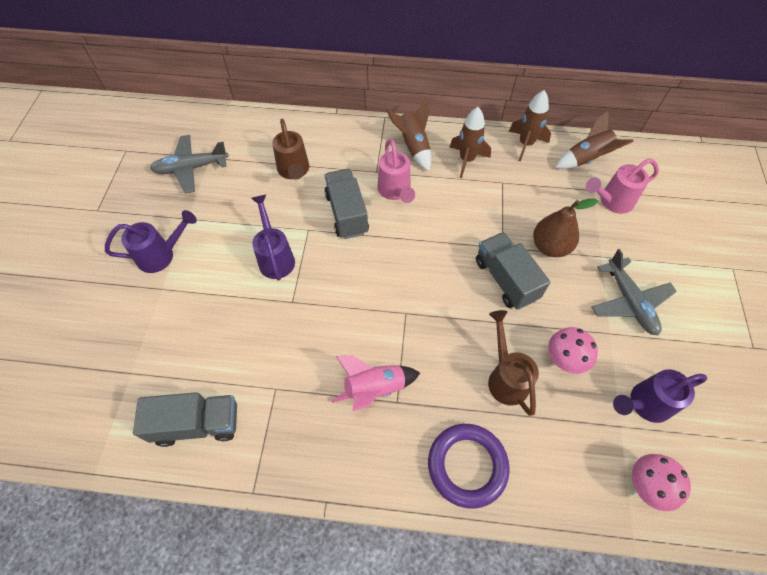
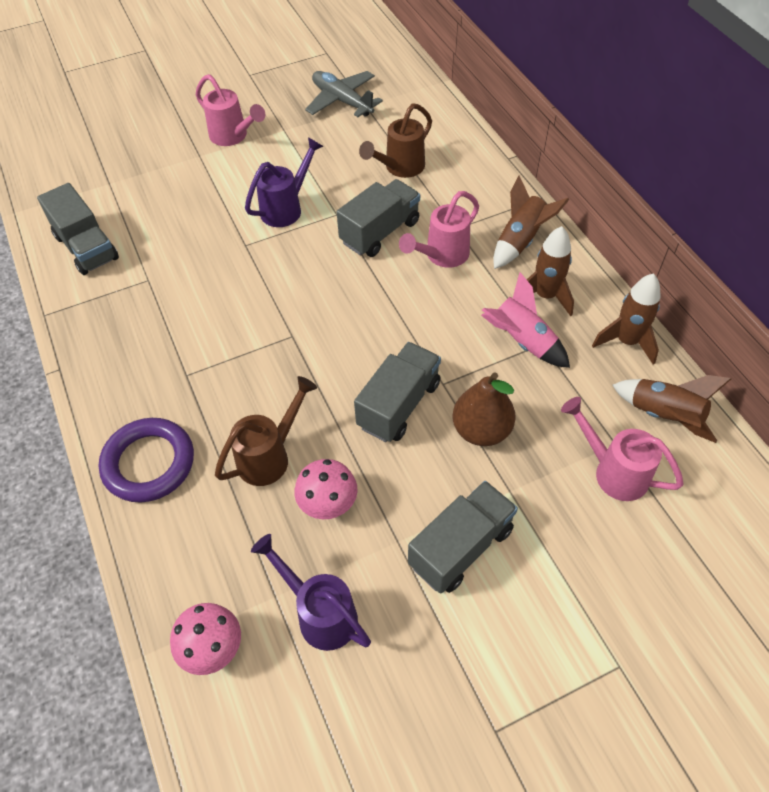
camera: 60 degrees right, 5 degrees down
purple watering can [105,210,197,273] -> pink watering can [196,74,265,146]
pink rocket [331,356,420,412] -> pink rocket moved to [481,272,570,368]
grey plane [592,249,677,336] -> grey truck [408,481,518,594]

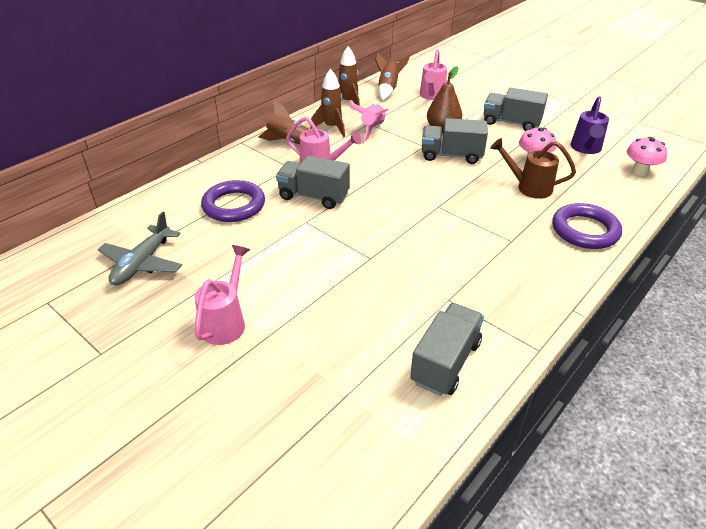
camera: 115 degrees left, 15 degrees down
purple watering can [245,137,324,227] -> none
brown watering can [359,103,432,178] -> purple ring [201,180,265,222]

